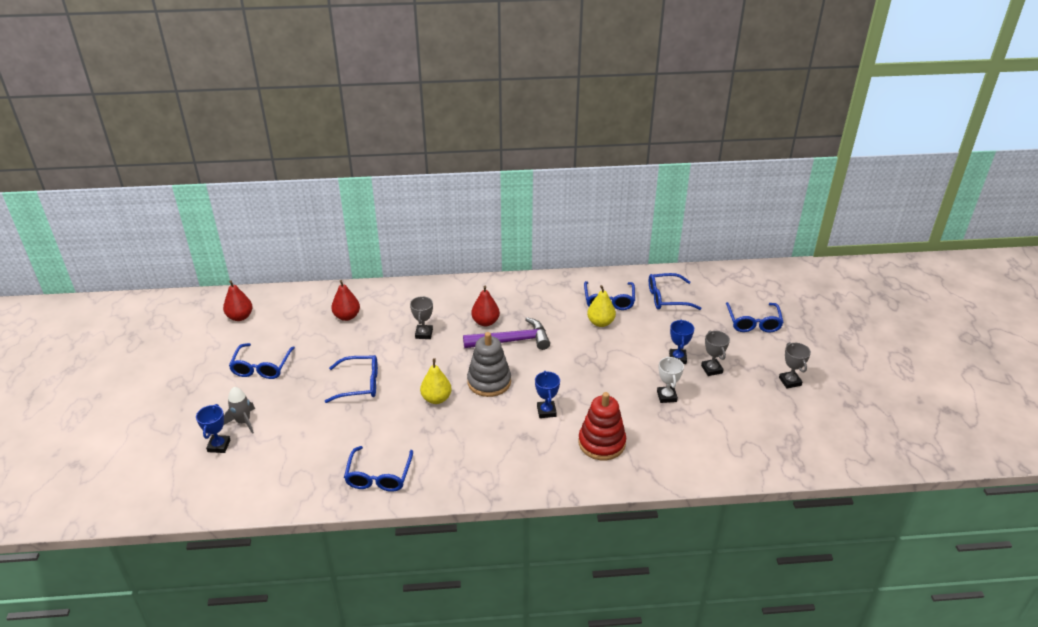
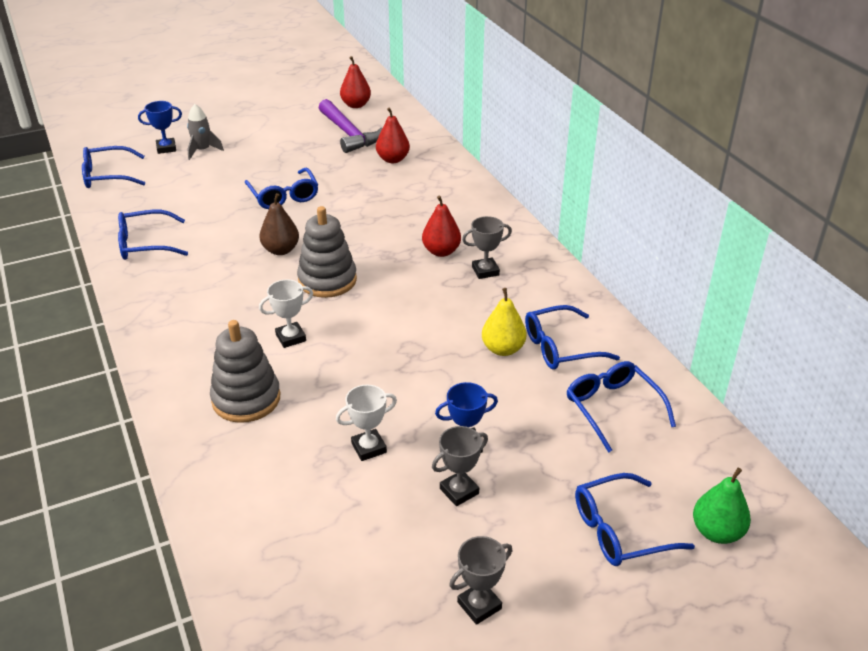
camera: 70 degrees right, 0 degrees up
blue glasses [229,343,295,379] -> blue glasses moved to [82,146,145,188]
grey trophy [410,296,433,339] -> grey trophy moved to [462,216,512,279]
yellow pear [420,358,452,404] -> brown pear [259,193,299,255]
purple hammer [463,317,550,350] -> purple hammer moved to [318,99,382,153]
blue trophy [535,371,560,418] -> white trophy [259,279,313,348]
red stacking toy [578,392,626,460] -> grey stacking toy [210,320,280,423]
none -> green pear [693,468,751,544]

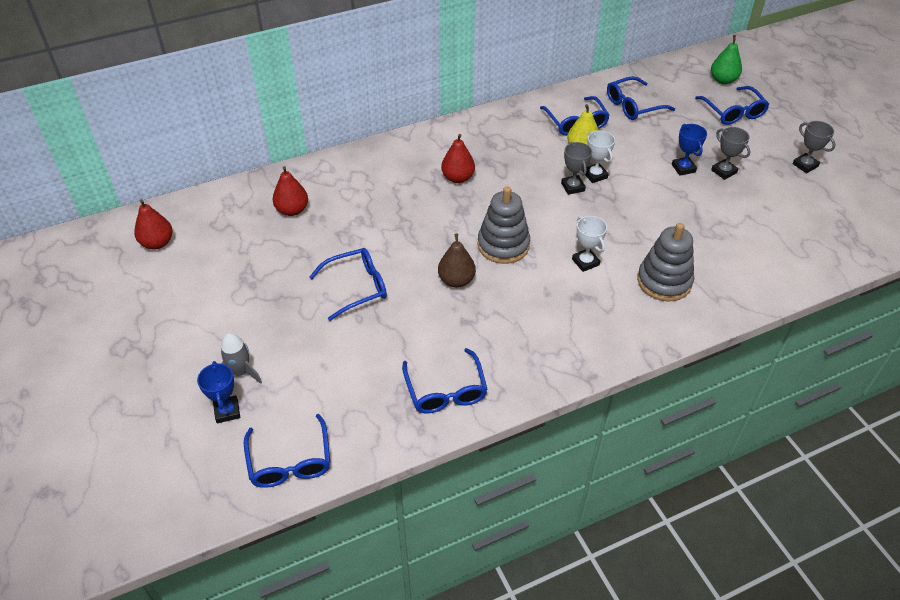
camera: 90 degrees left, 10 degrees up
purple hammer [318,99,382,153] -> none
white trophy [336,385,397,461] -> white trophy moved to [583,131,615,183]
grey trophy [462,216,512,279] -> grey trophy moved to [561,142,592,195]

